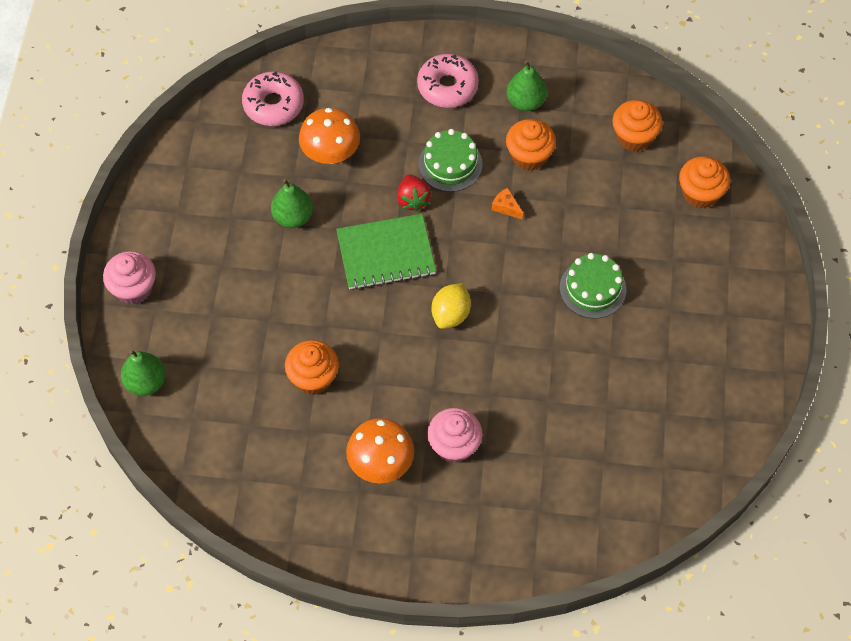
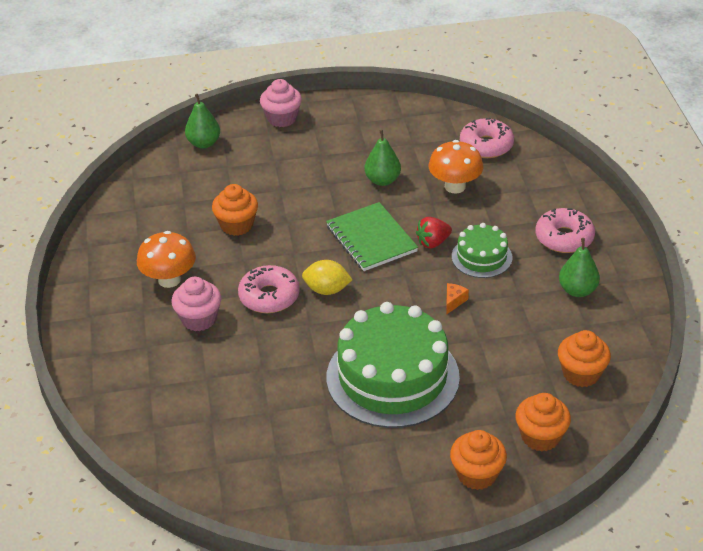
camera: 75 degrees right, 20 degrees down
orange cupcake [506,119,556,171] -> orange cupcake moved to [450,430,507,490]
green cake [560,253,627,319] -> green cake [326,302,460,428], size x2.00
none -> pink donut [238,265,300,313]

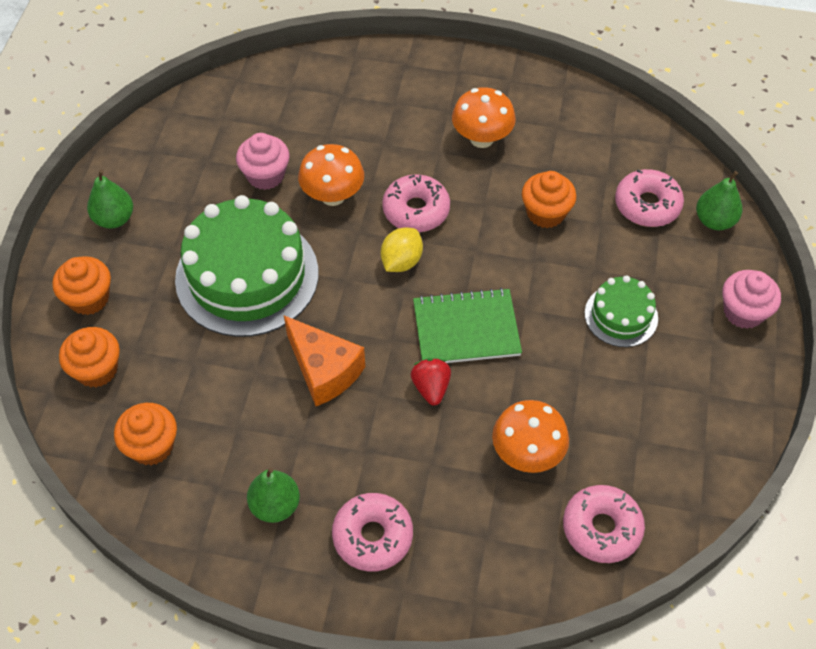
camera: 110 degrees right, 15 degrees up
pink cupcake [171,277,221,331] -> pink cupcake moved to [236,133,290,190]
green pear [365,130,401,186] -> green pear moved to [87,170,133,229]
orange cheese [446,283,469,315] -> orange cheese [284,315,365,406], size x2.36
green cake [452,223,513,278] -> green cake moved to [585,275,658,347]
none -> orange mushroom [298,144,364,206]
none -> pink donut [615,169,684,227]

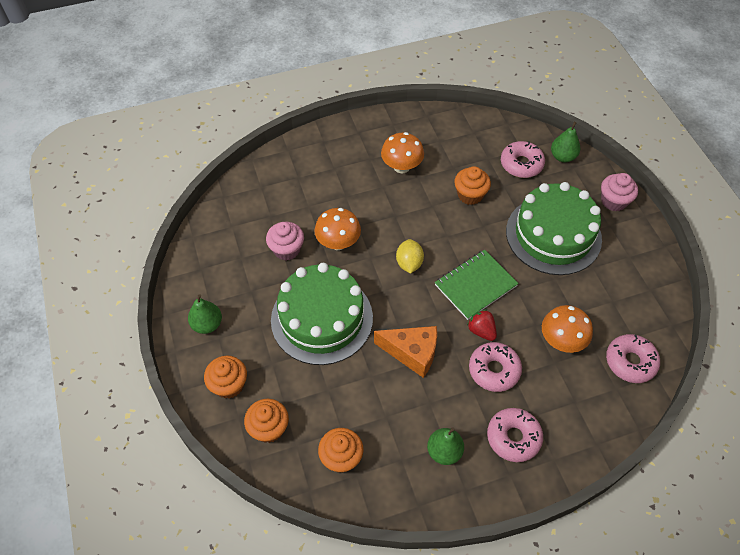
camera: 30 degrees left, 0 degrees up
pink donut [382,174,450,232] -> pink donut moved to [469,342,522,392]
green cake [585,275,658,347] -> green cake [506,182,602,275], size x2.00

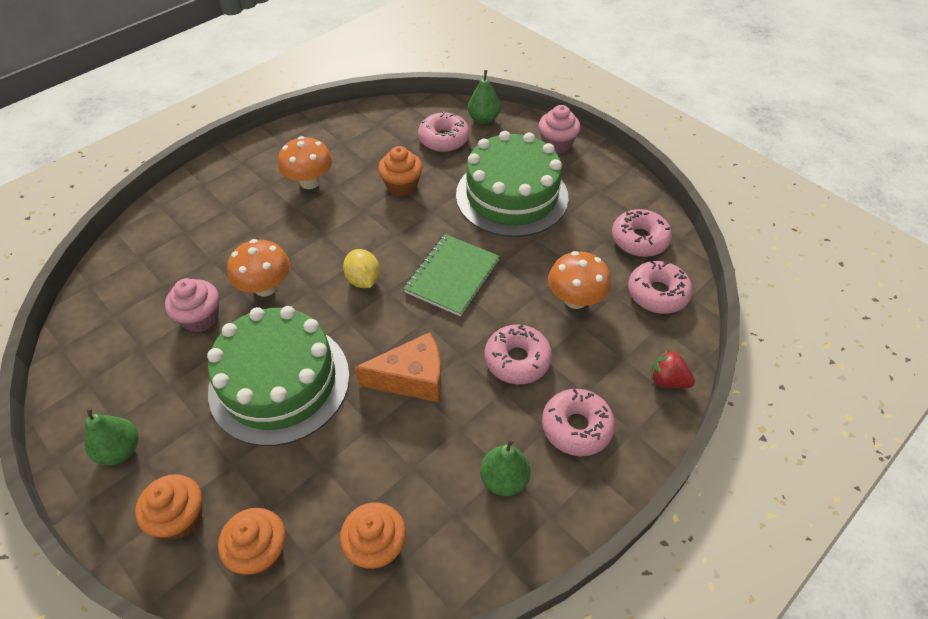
camera: 25 degrees left, 5 degrees down
red strawberry [467,310,497,341] -> red strawberry moved to [651,350,695,388]
none -> pink donut [612,209,672,257]

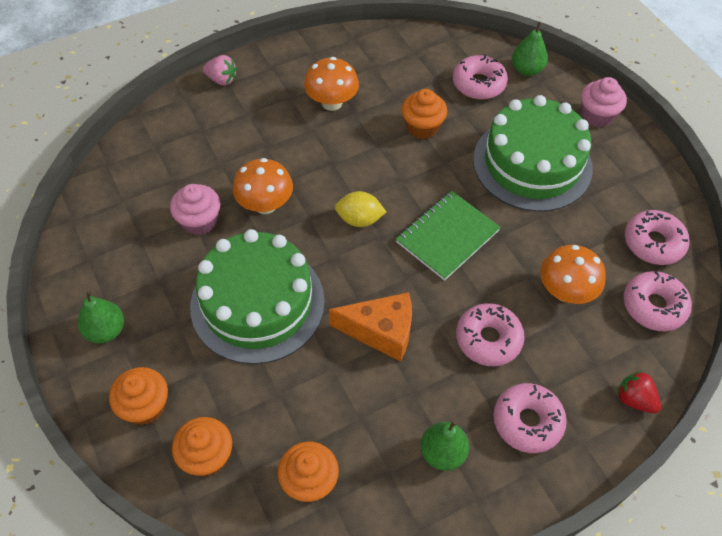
camera: 15 degrees right, 5 degrees up
yellow lemon [343,249,380,288] -> yellow lemon turned 75 degrees counterclockwise [335,191,386,227]
none -> pink strawberry [203,55,237,86]

